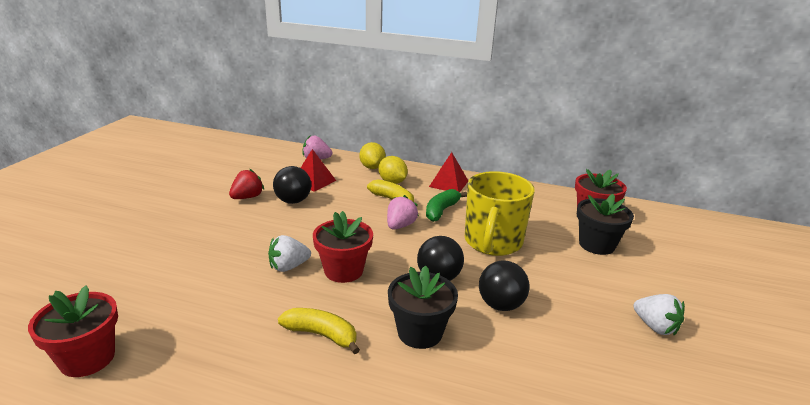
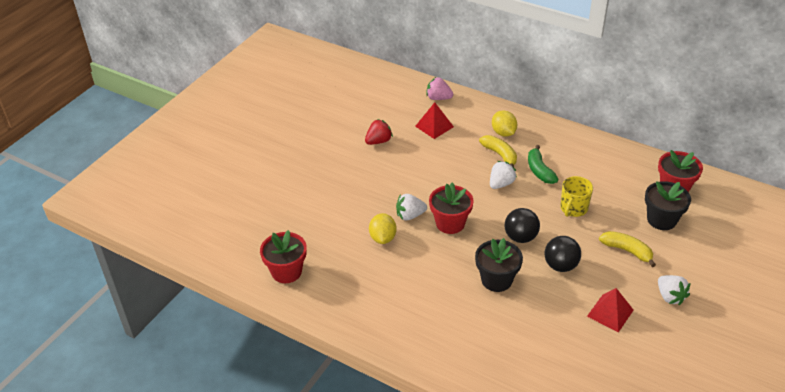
camera: 15 degrees right, 15 degrees up
black ball [273,166,311,204] -> none
yellow banana [278,308,360,354] -> yellow banana moved to [599,231,656,267]
yellow lemon [359,142,386,169] -> yellow lemon moved to [369,213,397,244]
pink strawberry [387,195,419,230] -> white strawberry [490,161,517,189]
green banana [426,189,467,222] -> green banana turned 60 degrees counterclockwise [528,145,558,184]
red pyramid [429,152,468,192] -> red pyramid moved to [587,288,634,332]
yellow mug [465,171,535,256] -> yellow mug [560,176,593,217], size x0.58

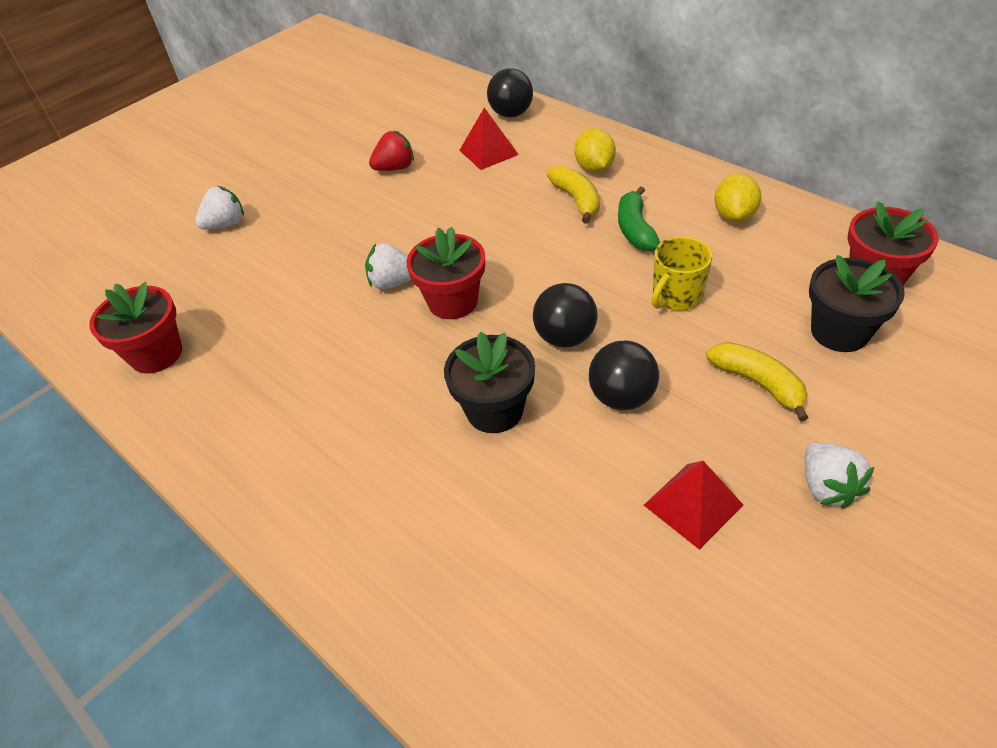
camera: 15 degrees right, 5 degrees up
yellow lemon [369,213,397,244] -> yellow lemon moved to [714,173,761,222]
pink strawberry [426,77,453,100] -> black ball [487,68,533,117]
white strawberry [490,161,517,189] -> white strawberry moved to [195,186,244,230]

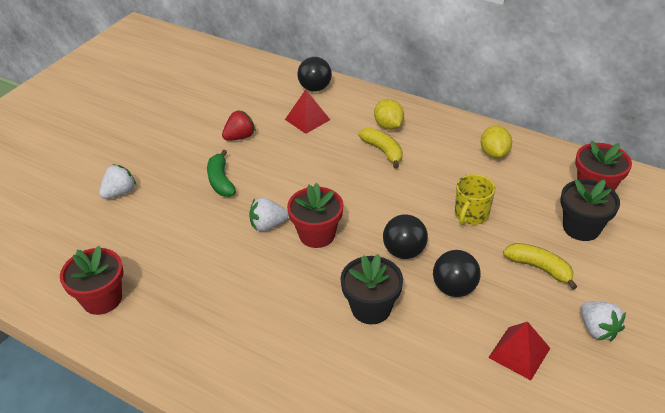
camera: 15 degrees left, 5 degrees down
green banana [618,186,660,252] -> green banana moved to [207,150,236,197]

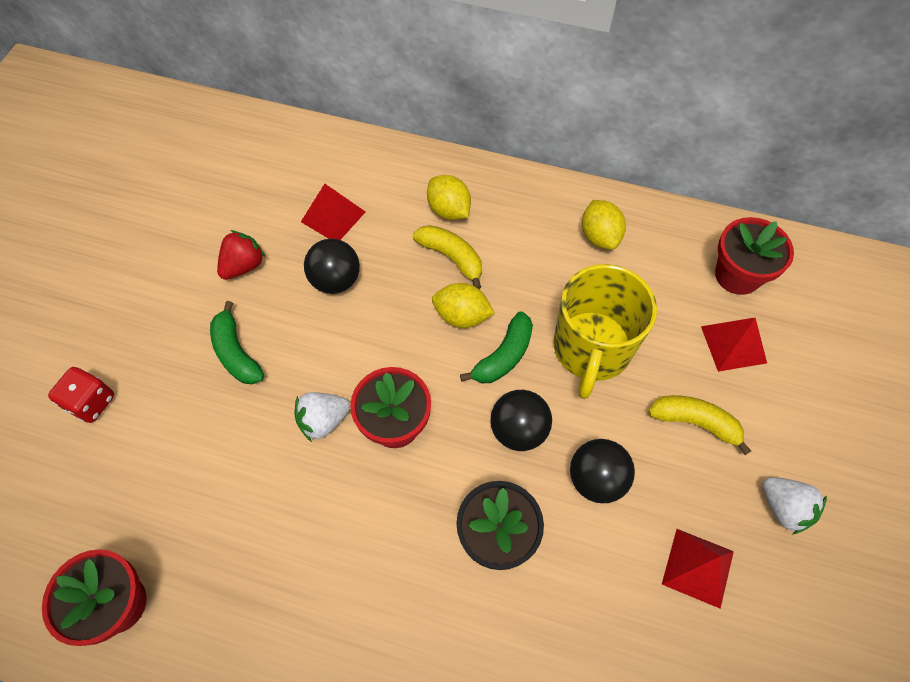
camera: 15 degrees left, 20 degrees up
white strawberry [99,164,136,199] -> red dice [48,367,114,423]
black ball [297,57,332,92] -> black ball moved to [304,239,360,294]
yellow mug [455,174,495,225] -> yellow mug [553,264,657,399], size x1.72
black flower pot [561,179,620,241] -> red pyramid [701,318,767,372]
none -> yellow lemon [432,283,495,328]
none -> green banana [460,311,533,383]

